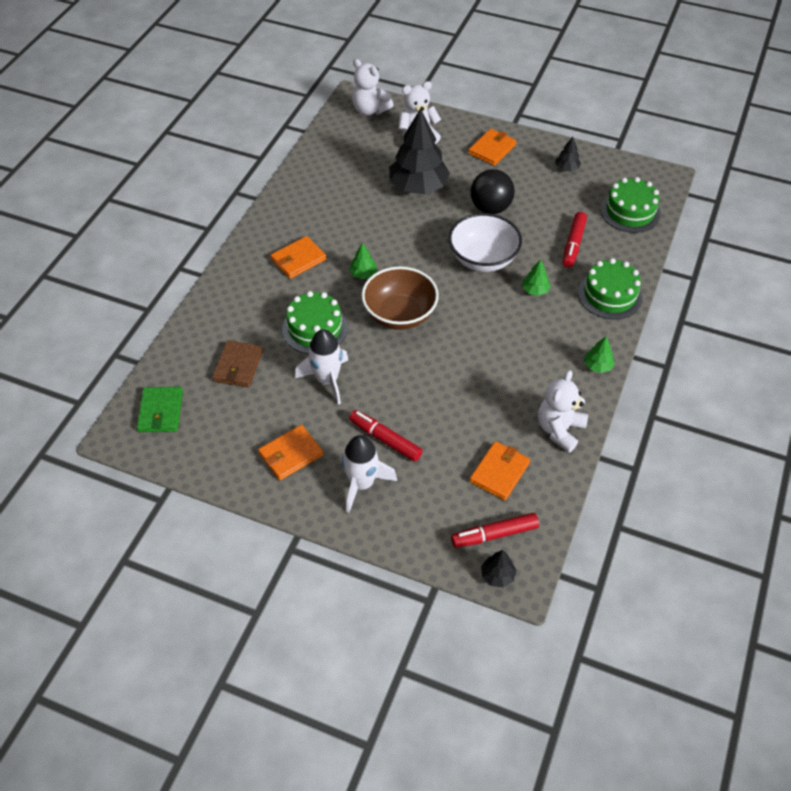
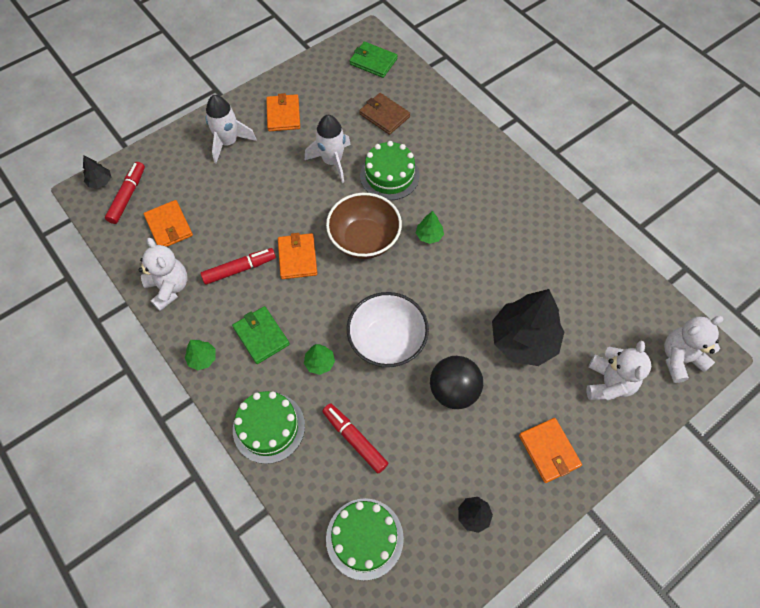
camera: 120 degrees right, 10 degrees up
orange wallet [270,236,327,279] -> orange wallet moved to [278,233,317,279]
red marker [349,410,423,462] -> red marker moved to [201,248,276,285]
none -> green wallet [232,306,290,364]

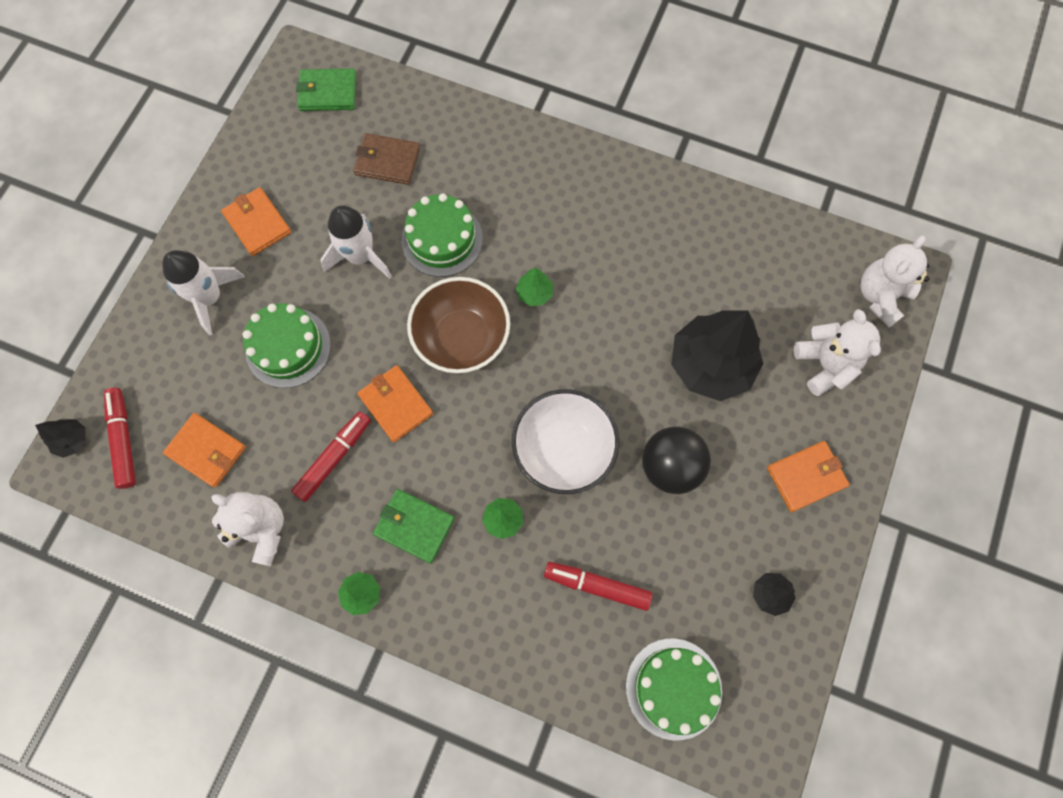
camera: 30 degrees left, 10 degrees up
green cake [233,391,305,464] -> green cake moved to [243,304,331,388]
orange wallet [519,418,582,483] -> orange wallet turned 60 degrees counterclockwise [767,441,849,512]

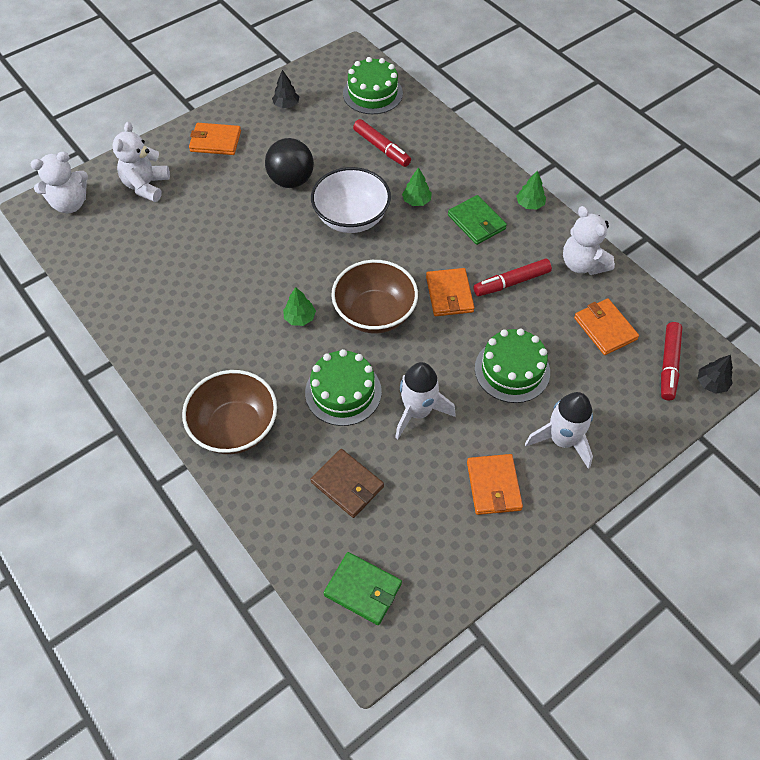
camera: 150 degrees left, 15 degrees down
black tree [671,310,764,401] -> none
none -> brown bowl [182,370,277,454]

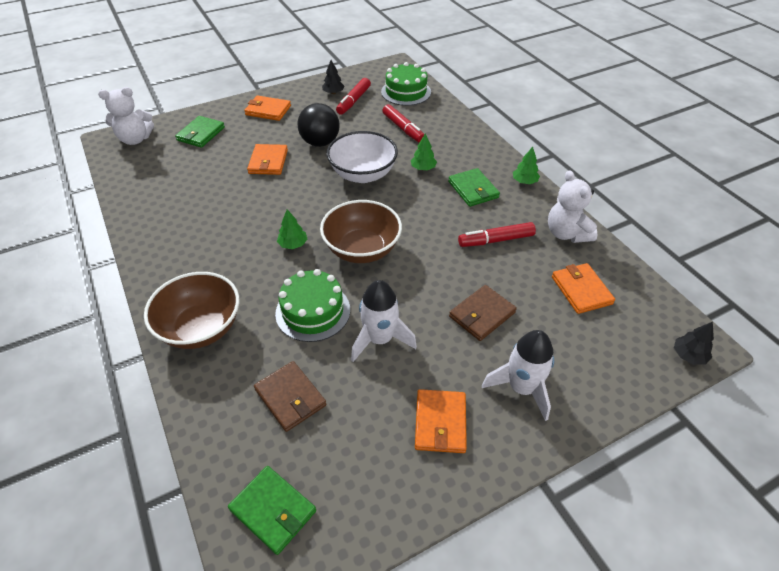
camera: 10 degrees right, 10 degrees down
white teddy bear [112,122,170,202] -> green wallet [175,116,225,148]
orange wallet [426,268,475,316] -> orange wallet moved to [247,144,288,175]
green cake [475,328,550,403] -> brown wallet [449,285,517,341]
red marker [661,322,682,400] -> red marker moved to [336,78,371,115]

